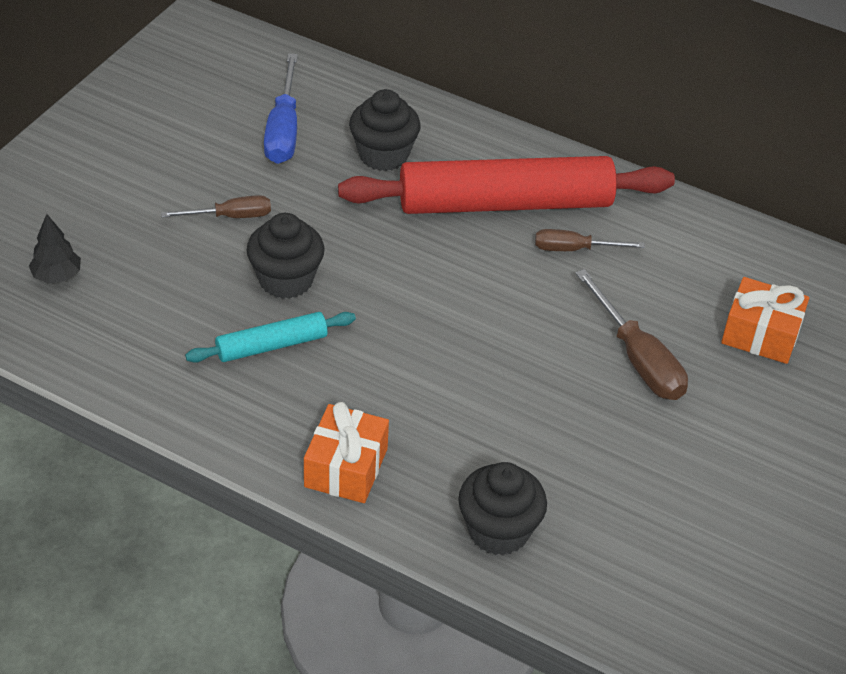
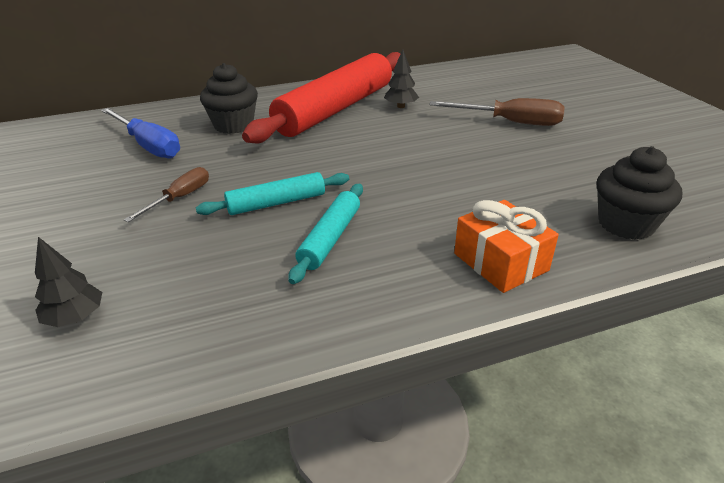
camera: 45 degrees left, 10 degrees down
black cupcake [247,213,325,299] -> turquoise rolling pin [196,172,349,215]
brown screwdriver [535,229,645,251] -> black tree [384,49,419,108]
orange gift [721,277,809,364] -> none

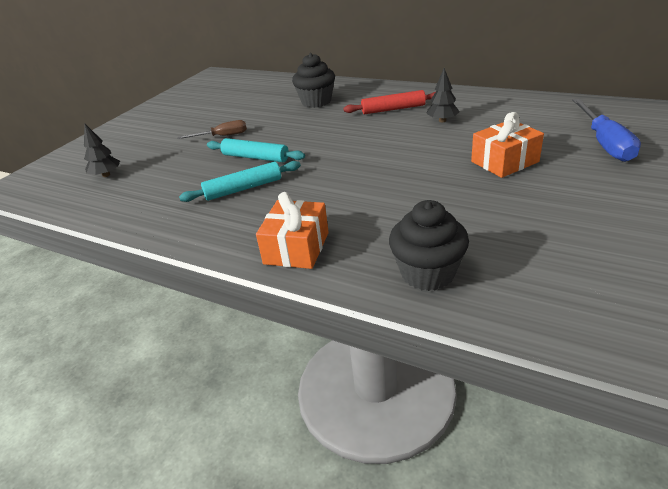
camera: 50 degrees right, 0 degrees up
blue screwdriver [101,108,180,158] -> blue screwdriver moved to [572,99,641,162]
red rolling pin [242,52,401,143] -> red rolling pin [343,90,435,114], size x0.47
brown screwdriver [429,98,565,126] -> orange gift [471,112,544,178]

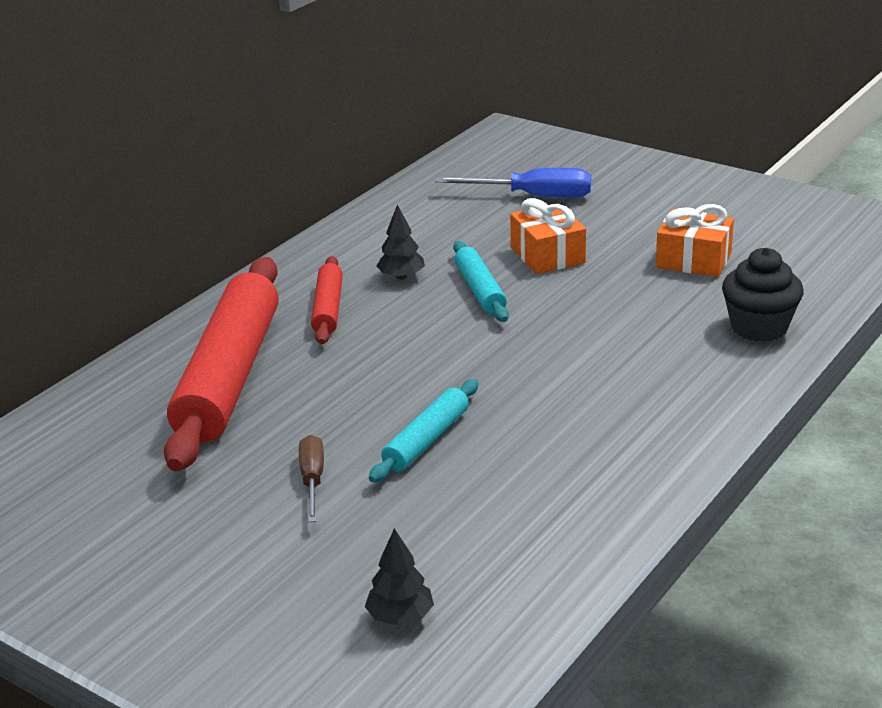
camera: 85 degrees left, 5 degrees down
turquoise rolling pin [179,161,301,202] -> turquoise rolling pin moved to [453,241,509,322]
orange gift [256,192,329,269] -> orange gift moved to [656,204,734,277]
black cupcake [292,53,335,108] -> red rolling pin [164,257,279,471]

